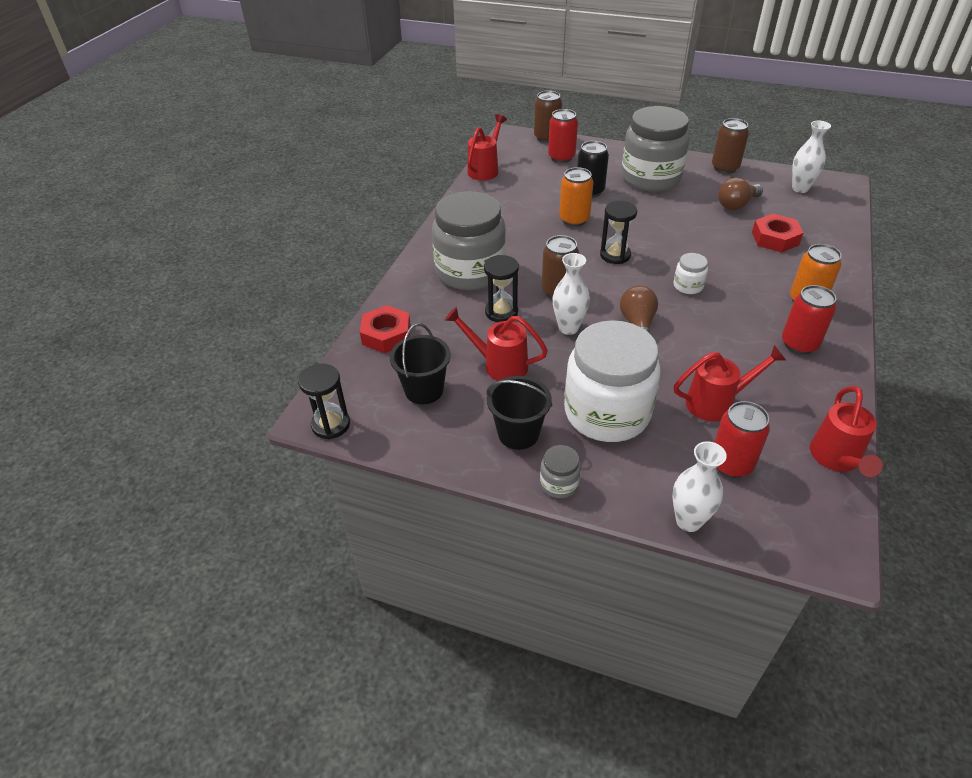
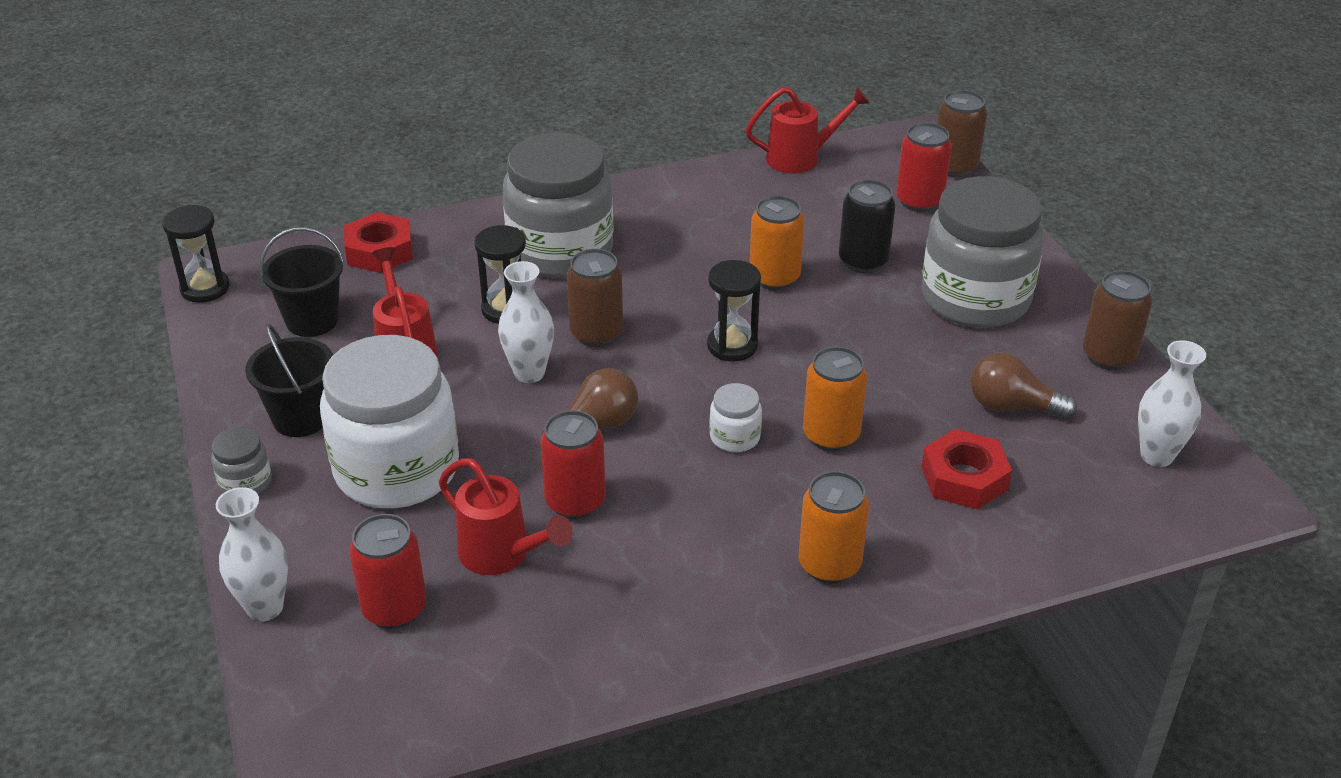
camera: 50 degrees right, 5 degrees down
red can [782,285,836,354] -> red can moved to [540,410,606,519]
red watering can [810,386,883,477] -> none
none -> orange can [803,346,867,451]

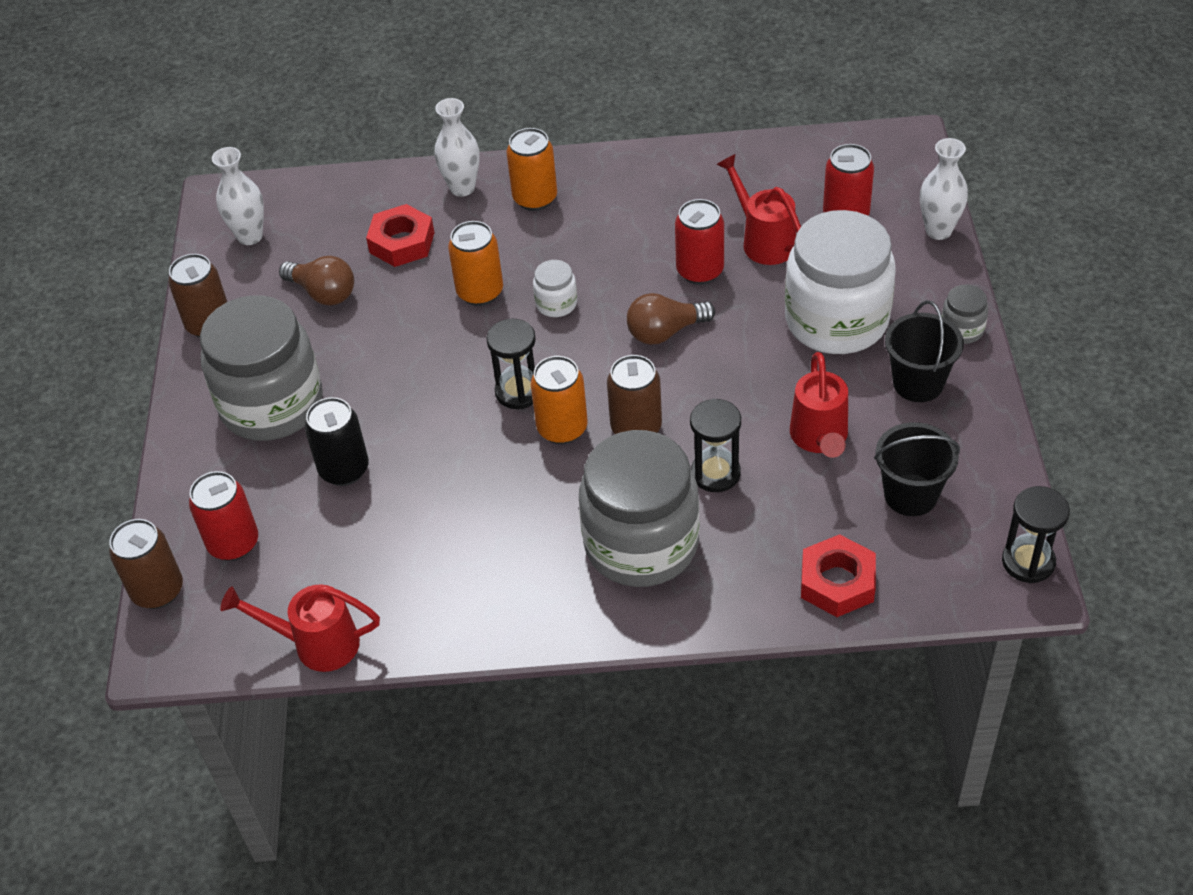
camera: 160 degrees left, 10 degrees up
white vase [498,261,554,383] -> white vase moved to [434,98,480,197]
orange can [750,196,804,290] -> orange can moved to [531,356,588,444]

